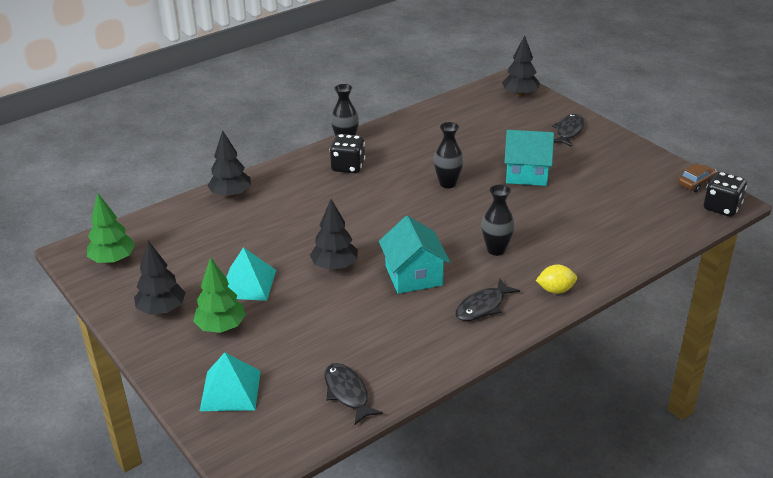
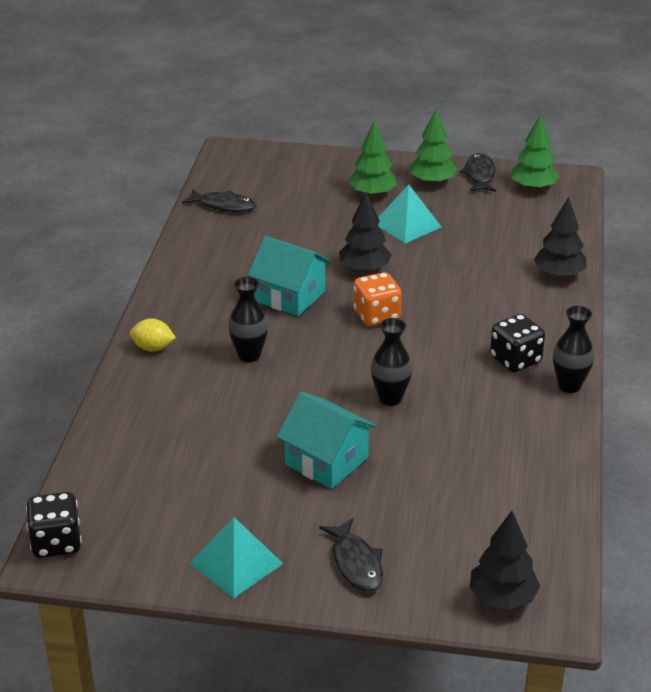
camera: 135 degrees right, 0 degrees up
black tree [134,241,186,315] -> green tree [409,109,457,185]
turquoise pyramid [200,352,261,411] -> turquoise pyramid moved to [189,517,283,598]
black fish [455,278,520,321] -> black fish moved to [460,153,496,192]
turquoise house [504,130,554,186] -> turquoise house turned 75 degrees clockwise [277,392,377,489]
yellow lemon [536,265,577,294] -> yellow lemon turned 60 degrees clockwise [130,319,176,352]
brown car [678,163,717,192] -> none
none -> orange dice [353,272,402,326]

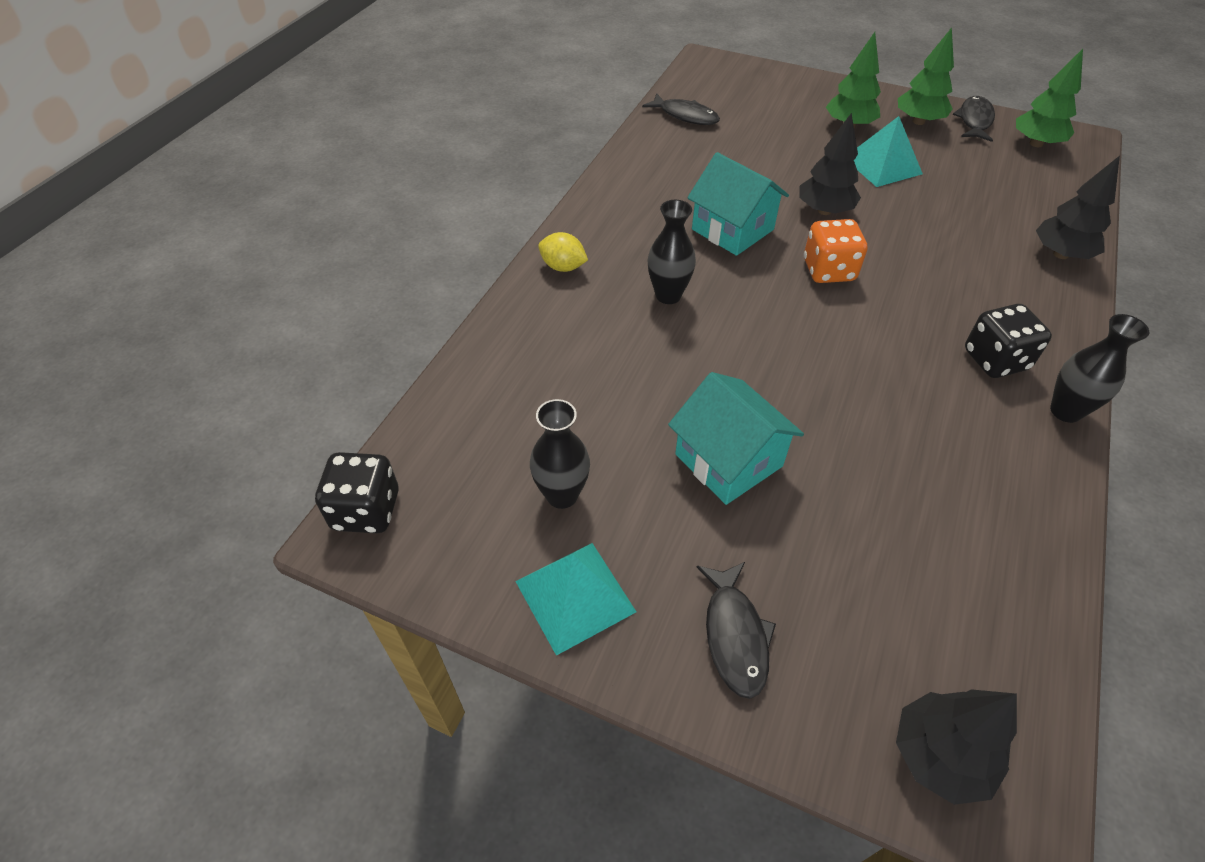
camera: 15 degrees right, 15 degrees up
black vase [371,318,412,406] -> black vase moved to [530,399,590,509]

